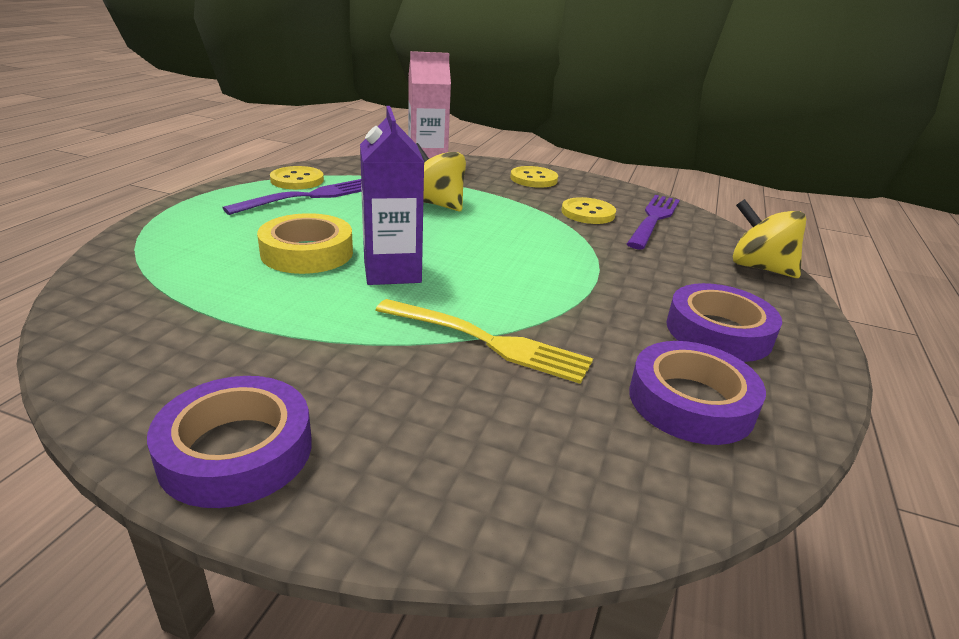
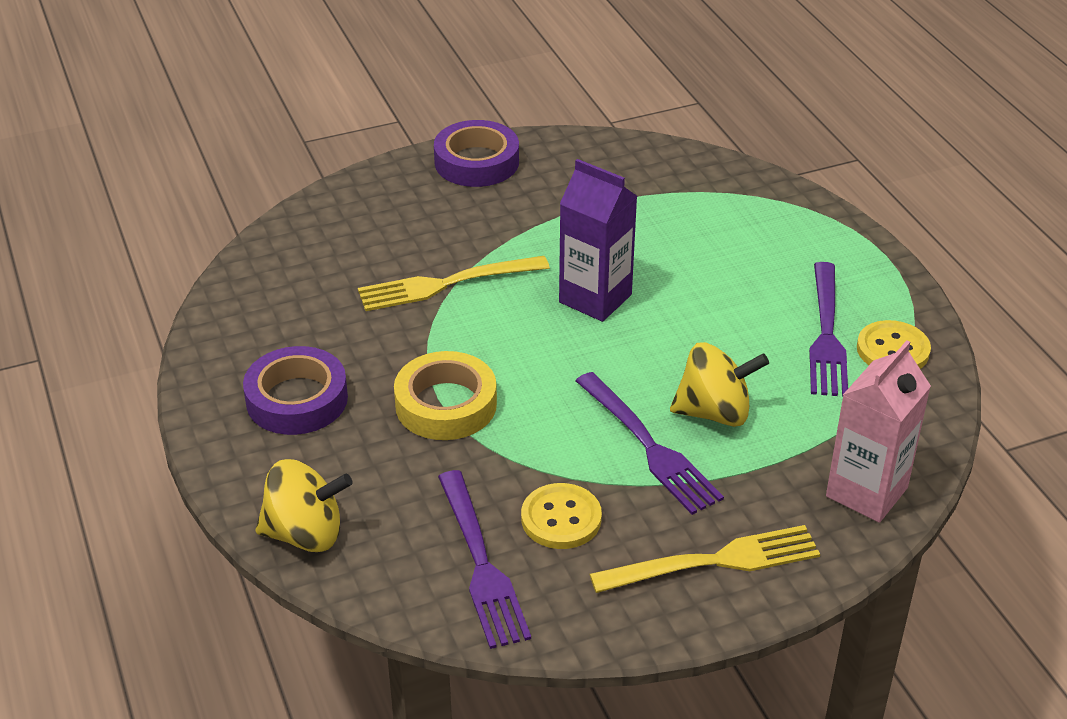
camera: 140 degrees right, 10 degrees up
yellow tape [257,213,353,274] -> yellow tape moved to [394,351,497,440]
yellow button [510,166,558,188] -> yellow fork [590,525,820,593]
purple tape [629,341,766,445] -> none
none -> purple fork [576,372,724,515]

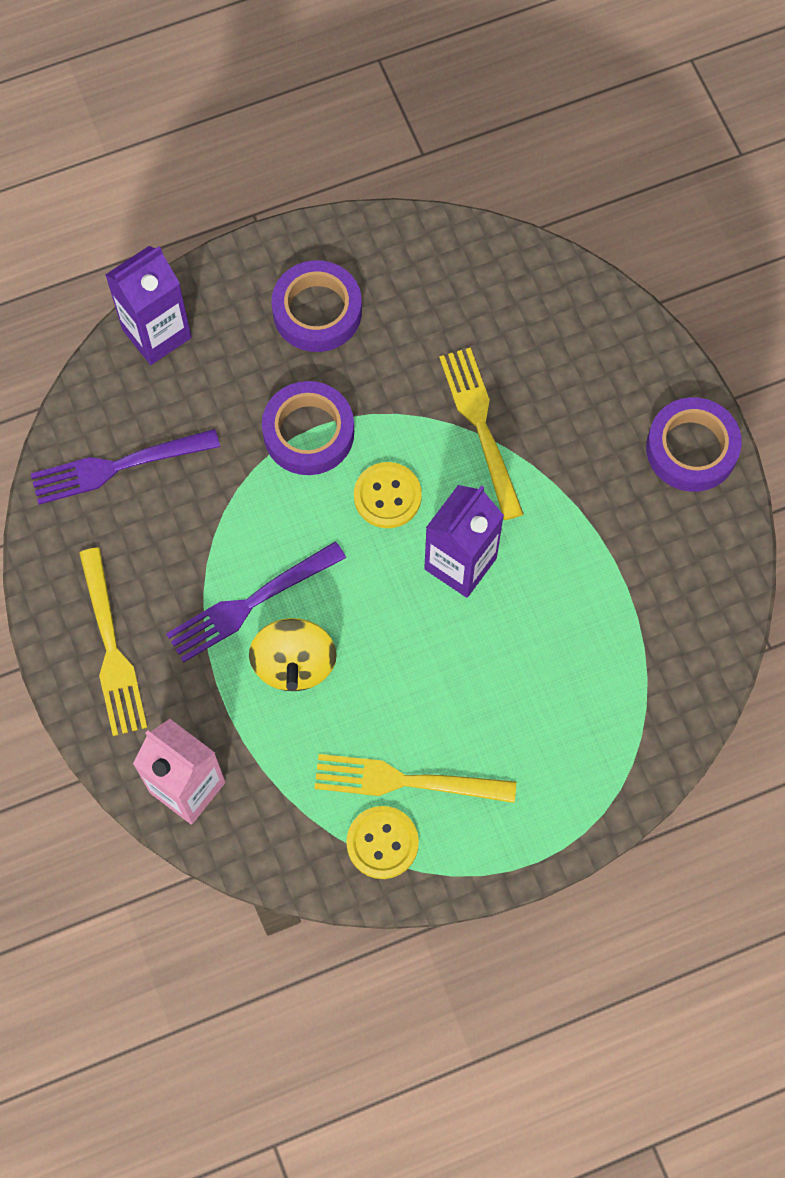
camera: 90 degrees right, 30 degrees up
yellow spinning top [255,459,353,552] -> purple carton [105,246,192,365]
yellow tape [394,351,497,440] -> purple tape [262,381,354,475]
yellow button [521,483,602,549] -> yellow button moved to [354,462,422,528]
purple fork [809,262,848,397] -> yellow fork [314,754,516,803]

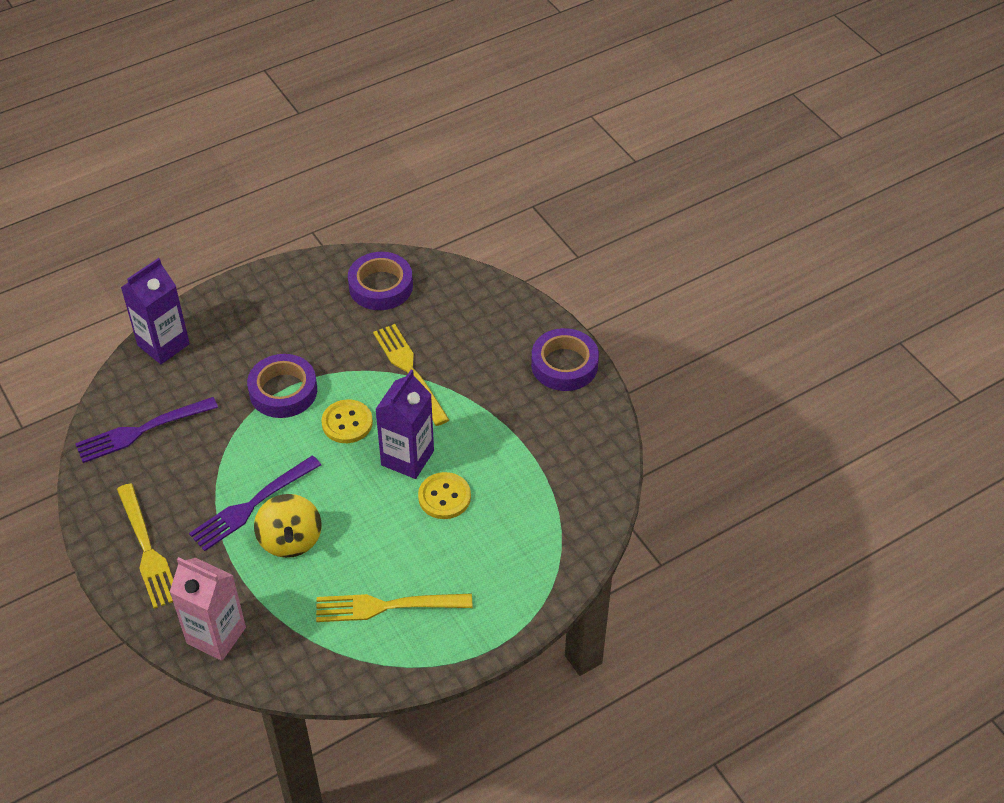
camera: 10 degrees left, 20 degrees down
purple tape [272,260,362,352] -> purple tape moved to [348,252,413,310]
yellow button [346,806,419,879] -> yellow button moved to [418,472,471,519]

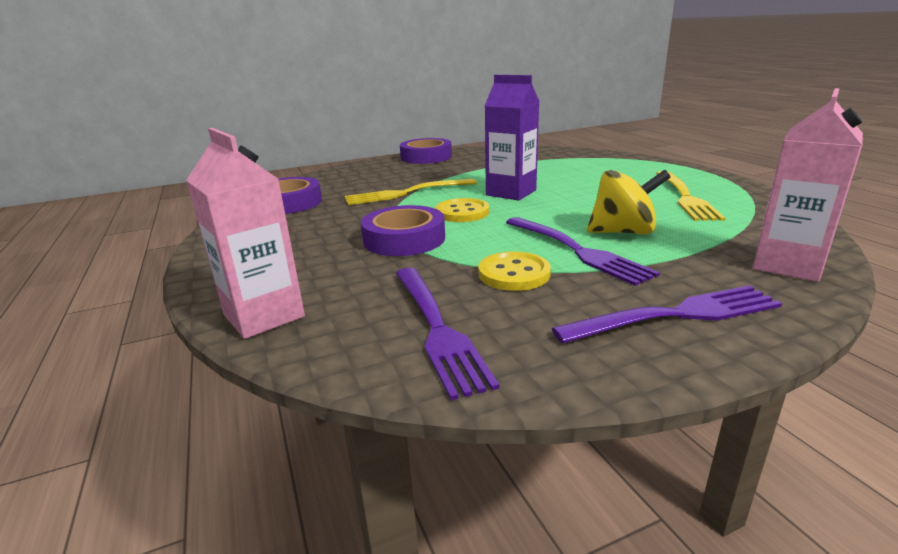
camera: 80 degrees left, 25 degrees down
yellow fork [117,483,173,609] -> purple fork [552,285,782,344]
purple carton [121,258,190,364] -> pink carton [186,128,305,339]
yellow button [418,472,471,519] -> yellow button moved to [479,251,551,291]

